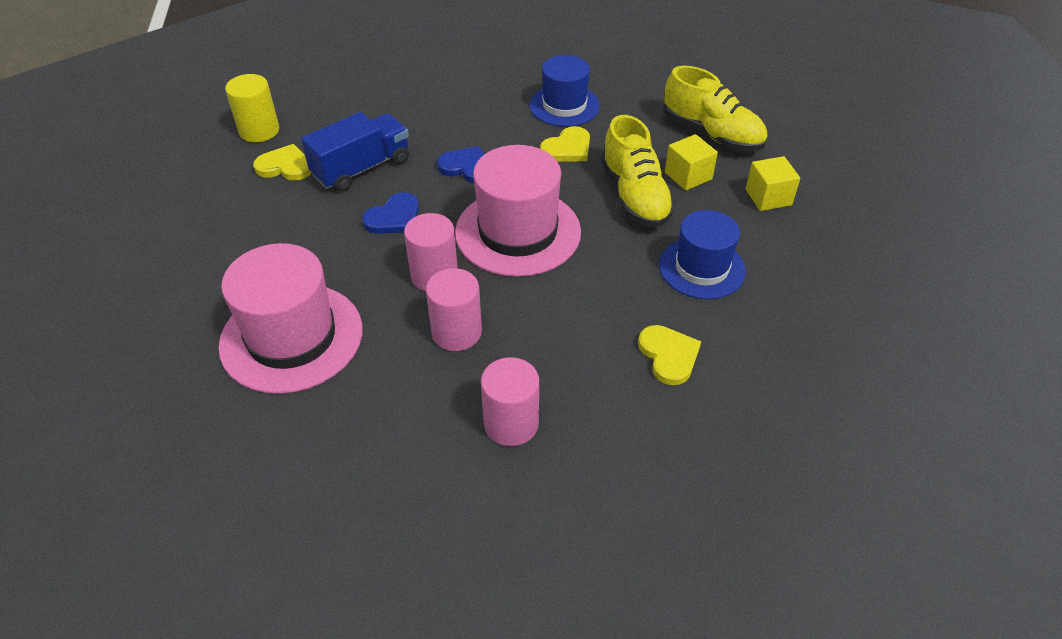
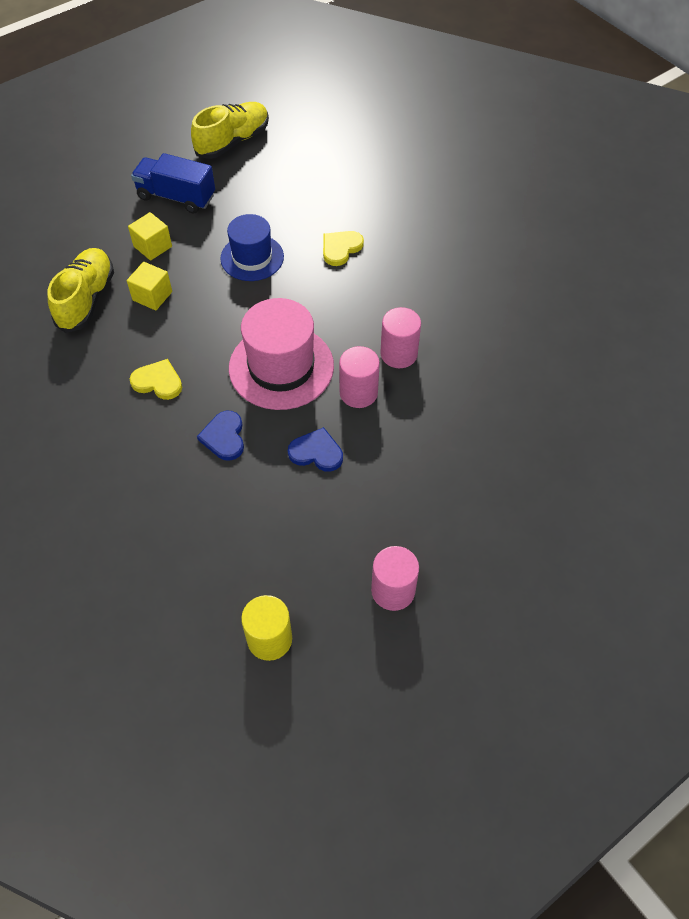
camera: 120 degrees left, 10 degrees up
pink hat [218,243,363,394] -> none
yellow heart [253,144,312,181] -> none
blue truck [301,112,409,192] -> blue truck moved to [131,153,215,214]
pink cylinder [481,357,539,446] -> pink cylinder moved to [371,546,419,611]
blue hat [529,55,600,127] -> none
yellow shoe [601,115,675,228] -> yellow shoe moved to [191,102,269,159]

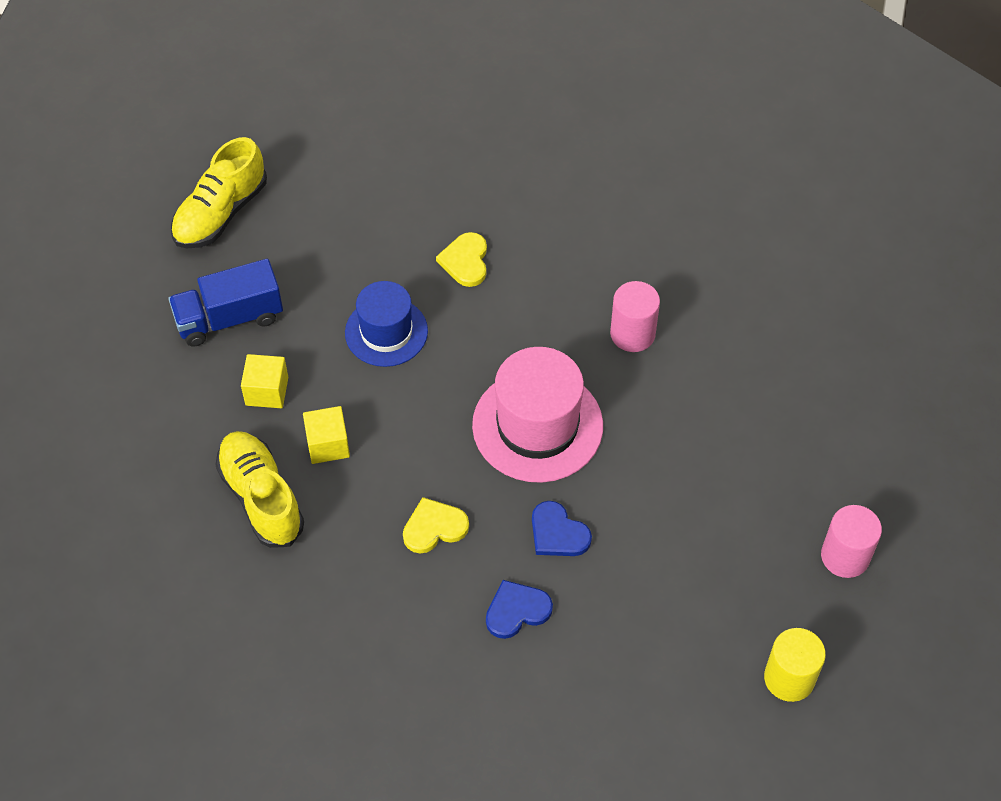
camera: 40 degrees left, 0 degrees up
yellow shoe [191,102,269,159] -> yellow shoe turned 150 degrees counterclockwise [171,137,267,249]
blue heart [288,427,343,472] -> blue heart moved to [486,580,553,639]
pink cylinder [339,346,380,408] -> none

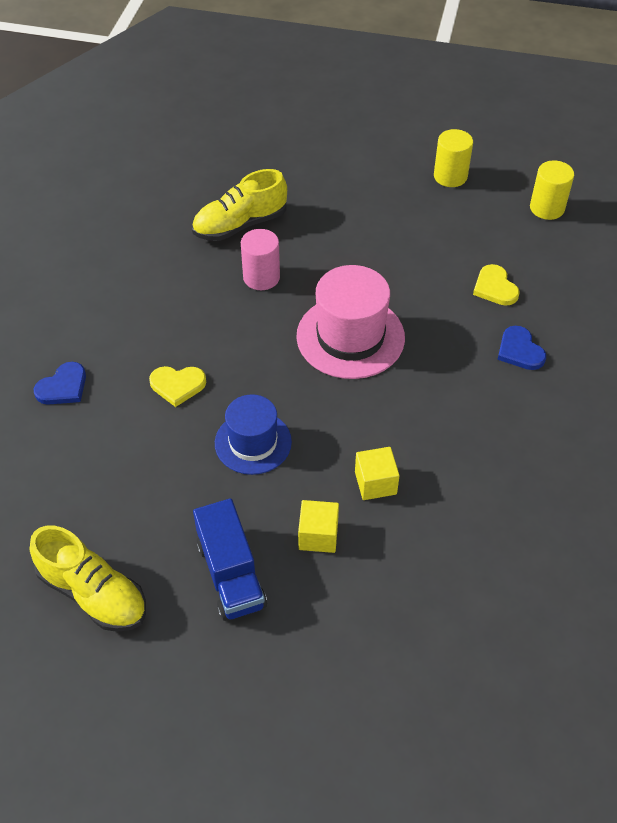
camera: 90 degrees left, 5 degrees down
yellow shoe [215,431,304,548] -> yellow shoe moved to [192,169,287,241]
yellow heart [403,497,469,553] -> yellow heart moved to [473,264,520,306]
blue heart [532,501,592,556] -> blue heart moved to [34,362,86,405]
pink cylinder [821,505,882,578] -> yellow cylinder [434,129,473,187]

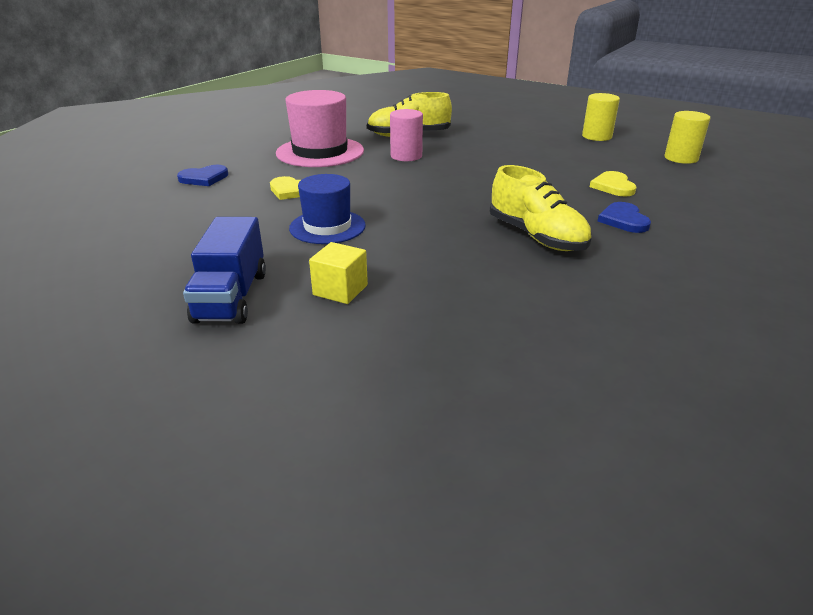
camera: 20 degrees right, 20 degrees down
yellow shoe [30,526,146,632] -> yellow shoe moved to [490,165,591,251]
pink hat [296,265,405,379] -> pink hat moved to [276,90,364,167]
yellow cube [355,447,400,500] -> none

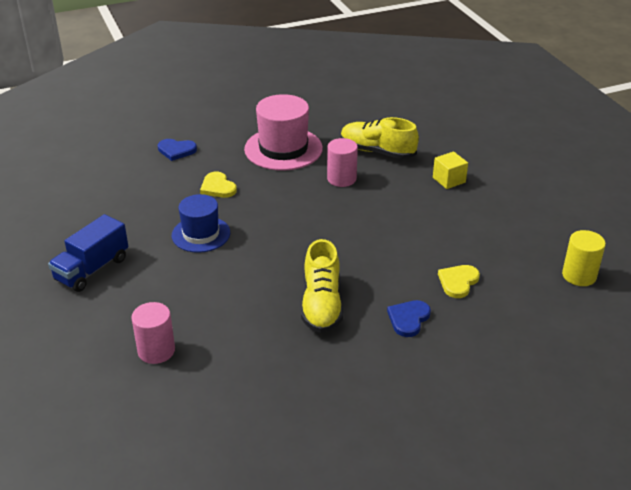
camera: 35 degrees right, 5 degrees up
yellow cube [309,242,368,304] -> yellow cube moved to [433,152,468,189]
yellow cylinder [582,93,620,141] -> none
none -> pink cylinder [131,302,175,364]

